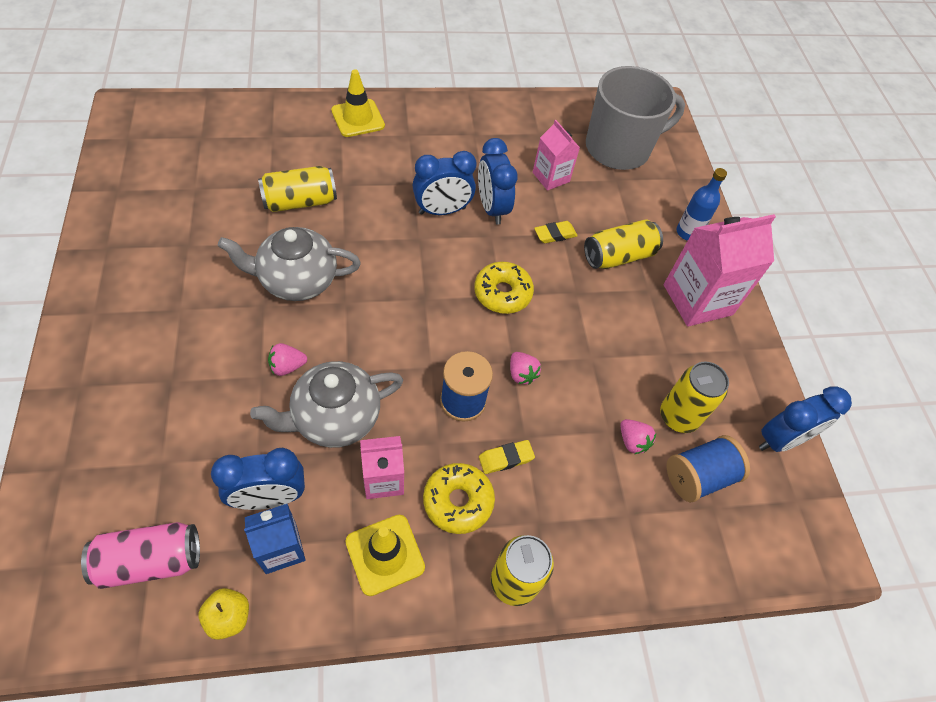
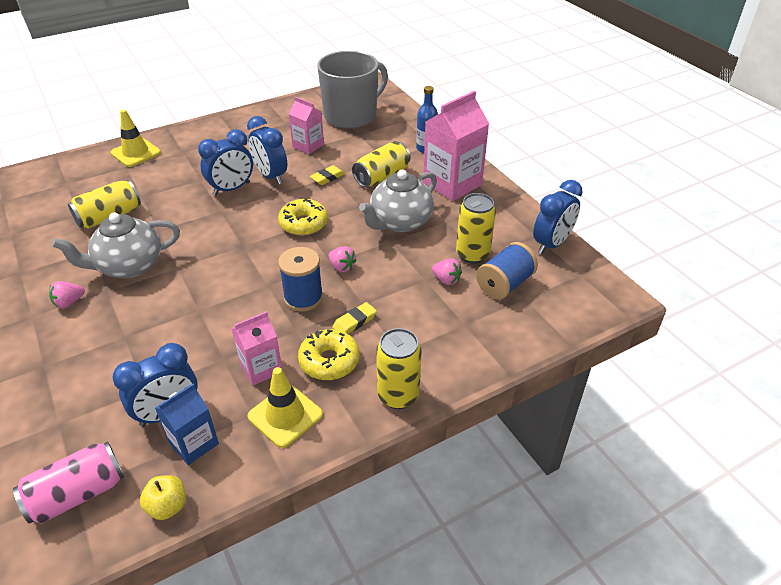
camera: 15 degrees left, 15 degrees down
grey teapot [250,361,403,448] -> grey teapot moved to [359,170,437,232]
pink strawberry [268,343,307,376] -> pink strawberry moved to [49,281,85,309]

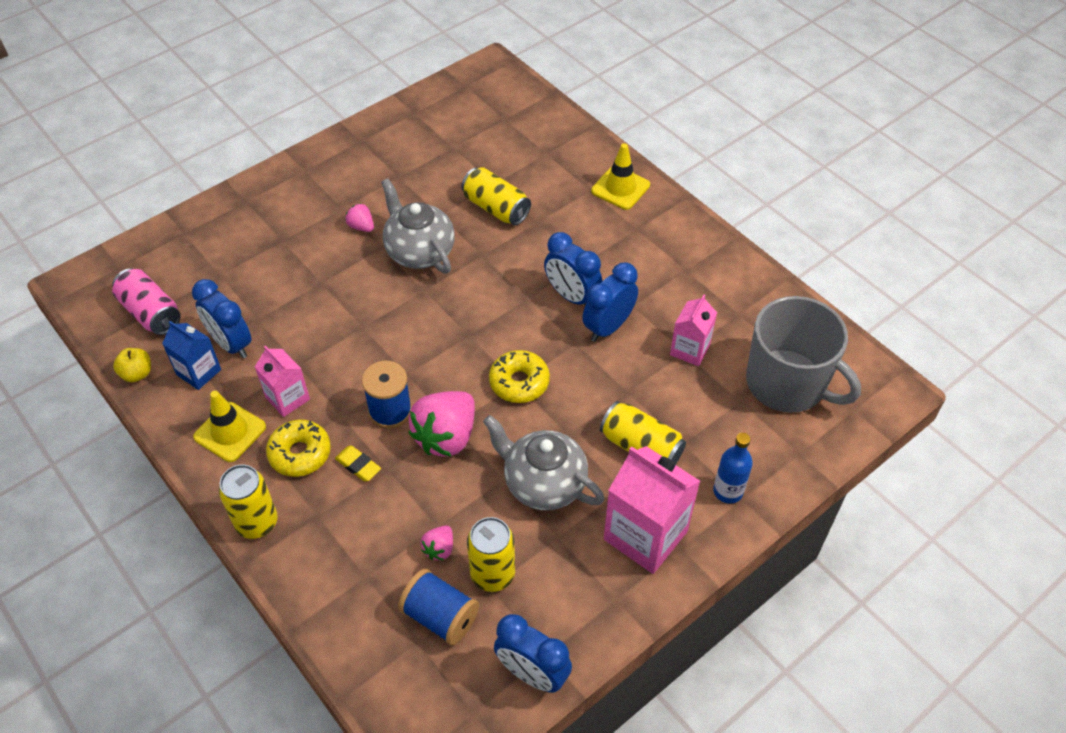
camera: 80 degrees right, 10 degrees up
yellow eraser [310,165,345,185] -> none
pink strawberry [328,246,357,272] -> pink strawberry [408,391,475,457], size x2.11

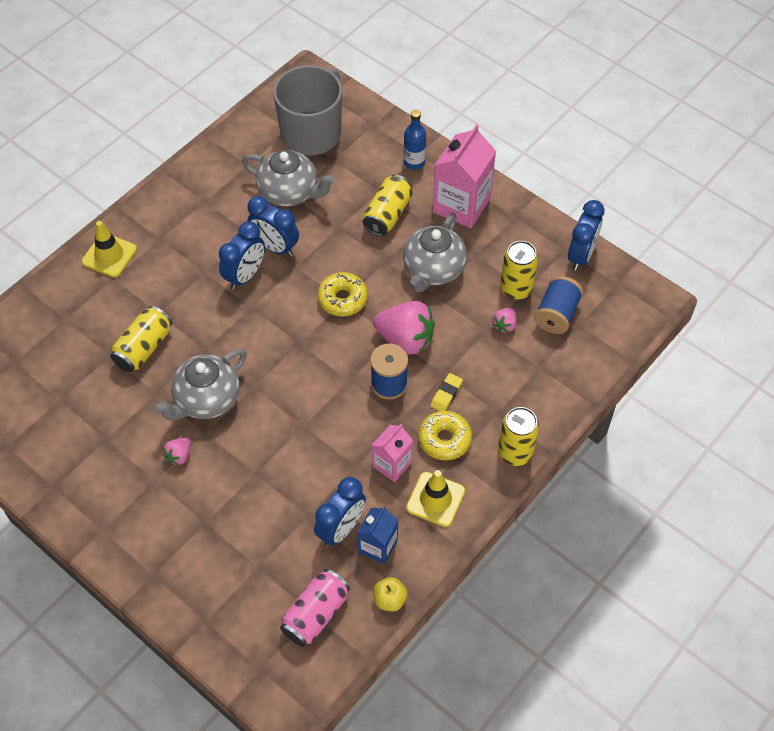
camera: 100 degrees left, 5 degrees up
pink strawberry [421,526,453,560] -> pink strawberry turned 105 degrees clockwise [492,308,517,333]
pink carton [670,295,717,366] -> grey teapot [242,150,335,207]

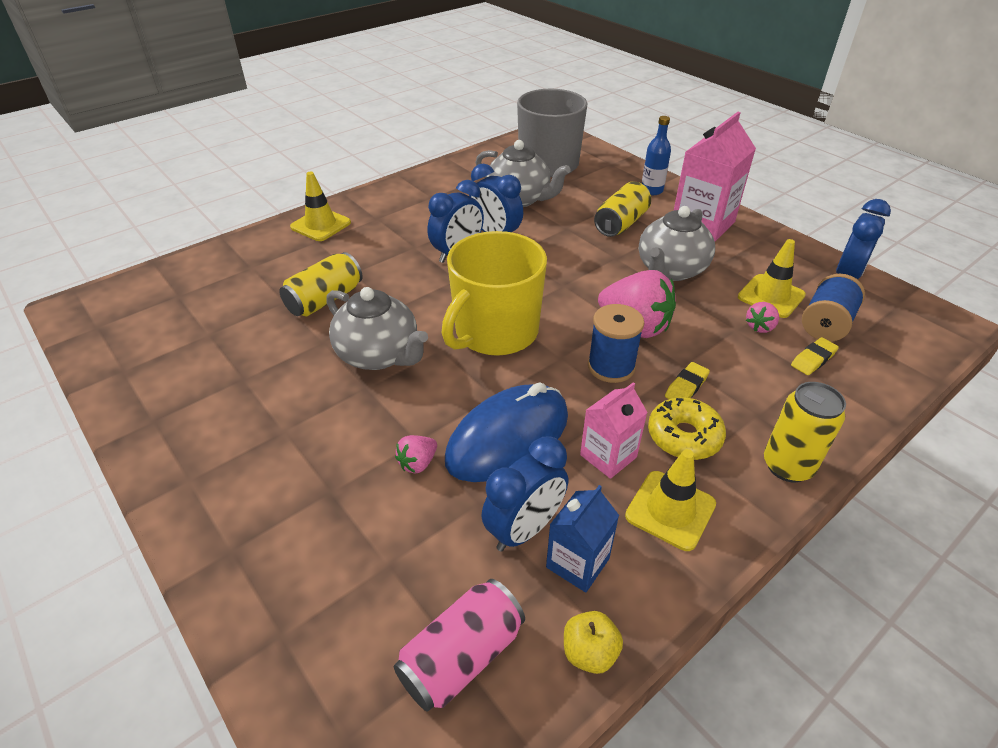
camera: 10 degrees right, 15 degrees down
grey teapot [153,349,247,420] -> grey teapot turned 105 degrees counterclockwise [326,287,428,370]
pink strawberry [163,438,191,465] -> pink strawberry moved to [395,435,437,473]
yellow donut [318,272,368,317] -> none
yellow can [500,241,538,300] -> yellow traffic cone [738,239,806,318]
none -> yellow mug [441,231,547,356]
none -> blue mouse [445,382,568,482]
none -> yellow eraser [791,337,839,375]

